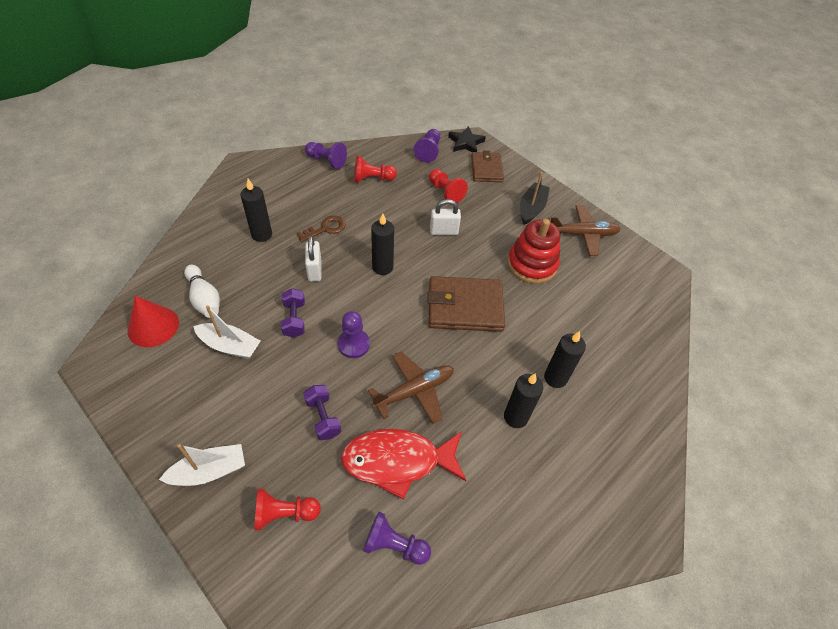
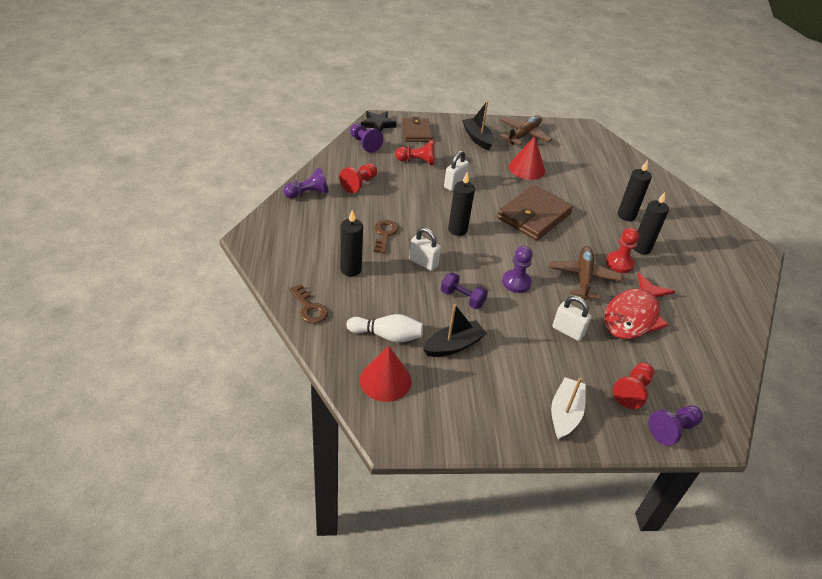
camera: 50 degrees left, 10 degrees down
white boat [193,305,260,359] -> black boat [423,304,487,357]
purple dumbbell [303,385,341,440] -> white padlock [552,296,591,341]
purple pawn [363,512,431,565] -> purple pawn moved to [648,405,703,446]
brown wallet [471,151,504,182] -> brown wallet turned 45 degrees clockwise [402,117,433,142]
red stacking toy [508,219,560,284] -> red cone [509,136,545,180]
none -> brown key [289,284,328,324]
none -> red pawn [606,228,639,273]

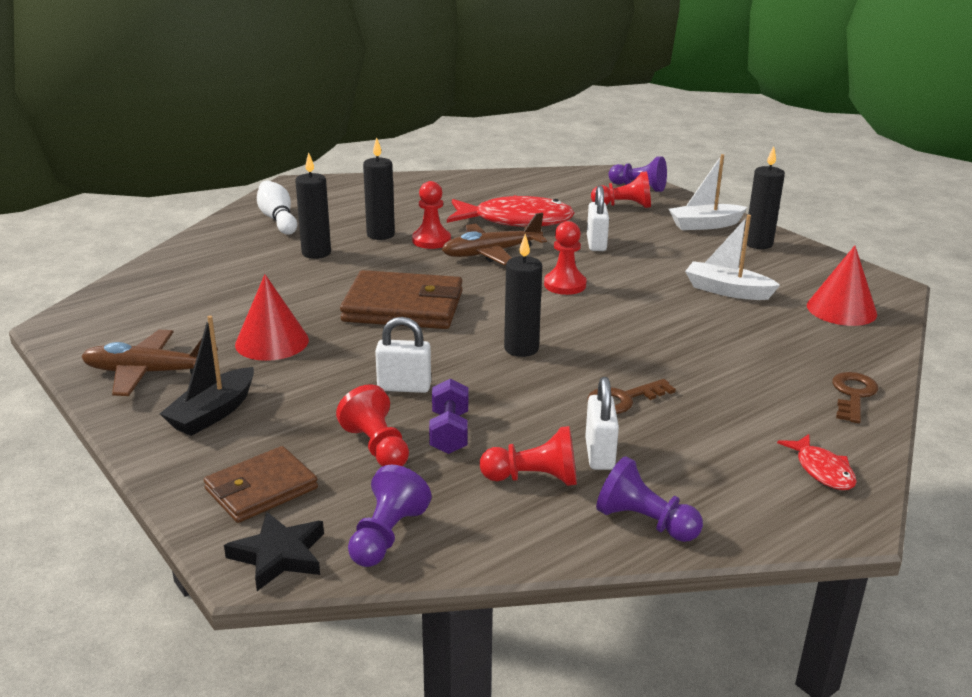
camera: 120 degrees left, 15 degrees down
black candle [340,210,363,276] -> black candle moved to [747,146,785,249]
white bowling pin [346,314,423,343] -> white bowling pin moved to [257,181,297,235]
white padlock [409,227,441,271] -> white padlock moved to [585,377,619,470]
black boat [423,304,487,357] -> white boat [685,215,780,300]
purple dumbbell [441,272,488,309] -> purple dumbbell moved to [429,379,468,454]
purple pawn [502,246,533,293] -> red pawn [544,221,586,295]
none -> red fish [777,434,857,490]

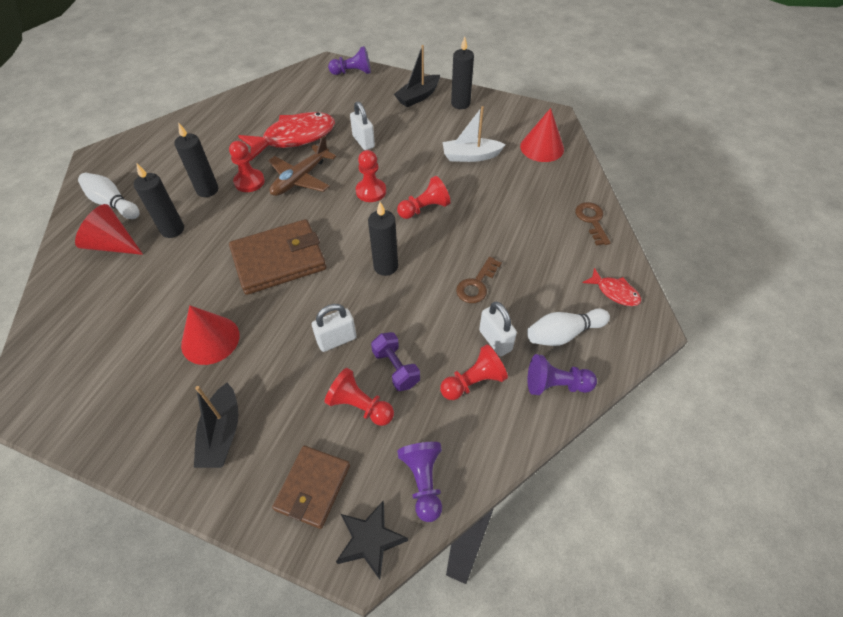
camera: 30 degrees left, 25 degrees up
brown plane [81,330,218,396] -> none
red pawn [591,171,651,208] -> red pawn moved to [397,176,451,219]
white boat [669,154,747,230] -> black boat [394,45,440,107]
none -> red cone [75,204,143,255]
none -> white bowling pin [527,309,610,346]

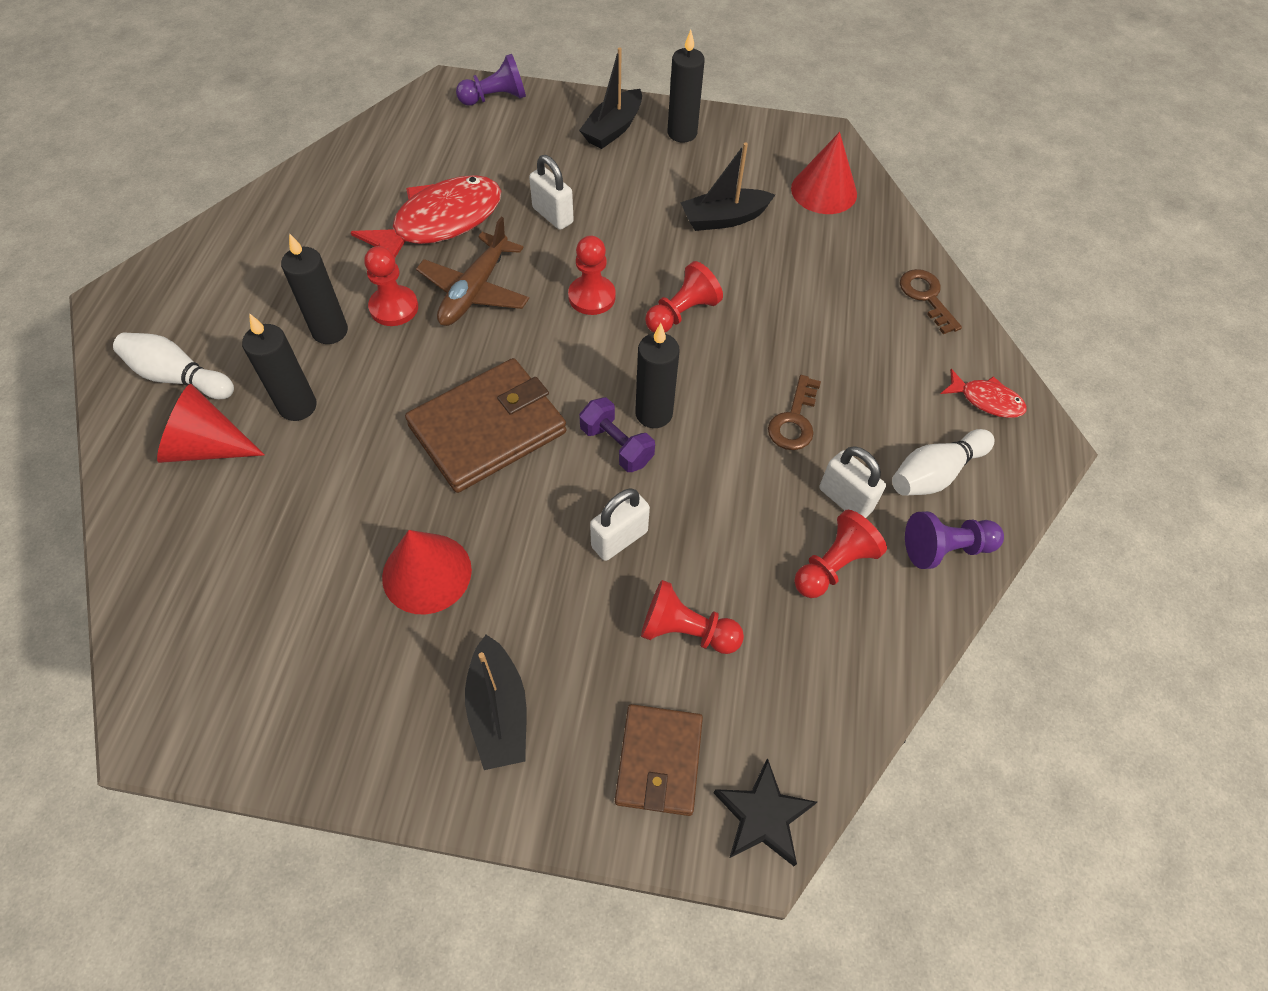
camera: 15 degrees left, 5 degrees up
purple dumbbell [371,332,420,391] -> purple dumbbell moved to [579,397,655,472]
purple pawn [397,442,442,522] -> none
white boat [443,106,505,162] -> black boat [680,143,775,231]

